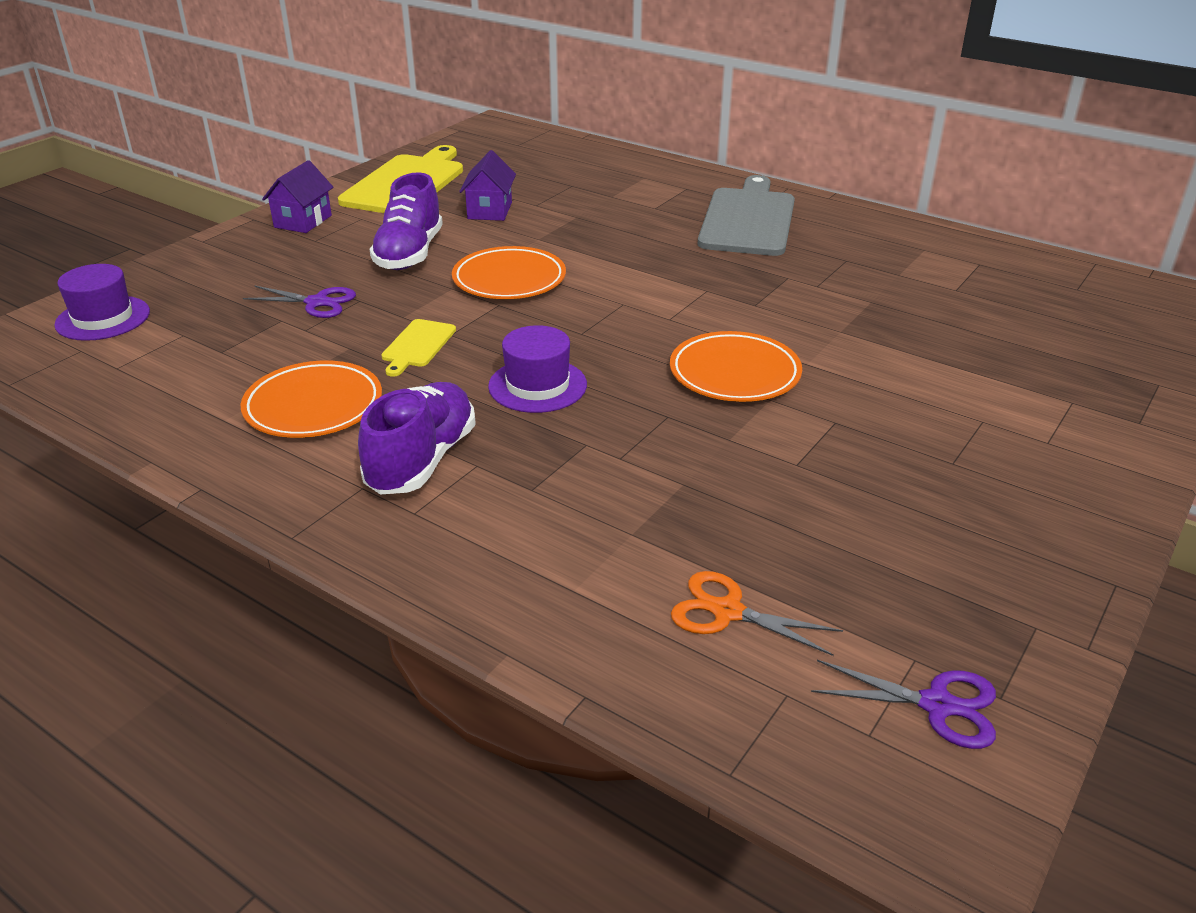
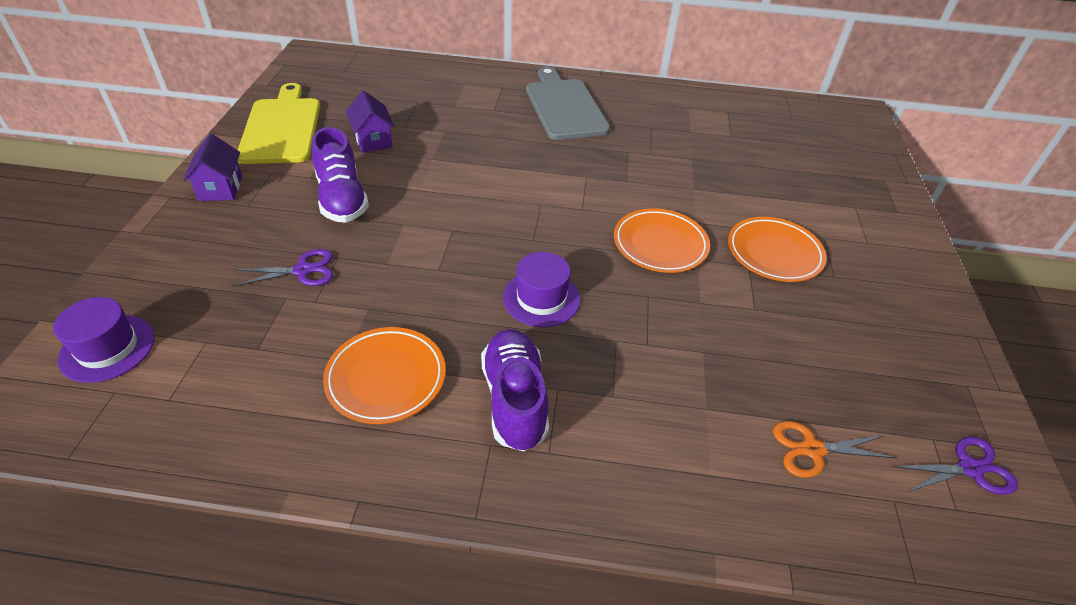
camera: 30 degrees left, 10 degrees up
yellow cutting board [381,319,456,377] -> none
orange plate [452,246,566,299] -> orange plate moved to [728,217,827,282]

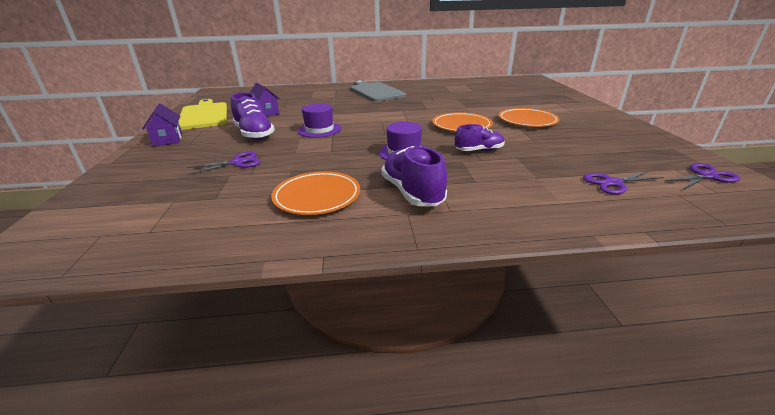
camera: 10 degrees left, 15 degrees down
purple hat [53,297,155,383] -> purple hat moved to [297,103,341,138]
orange scissors [773,421,896,478] -> purple scissors [583,171,664,194]
none -> purple shoe [455,124,505,151]

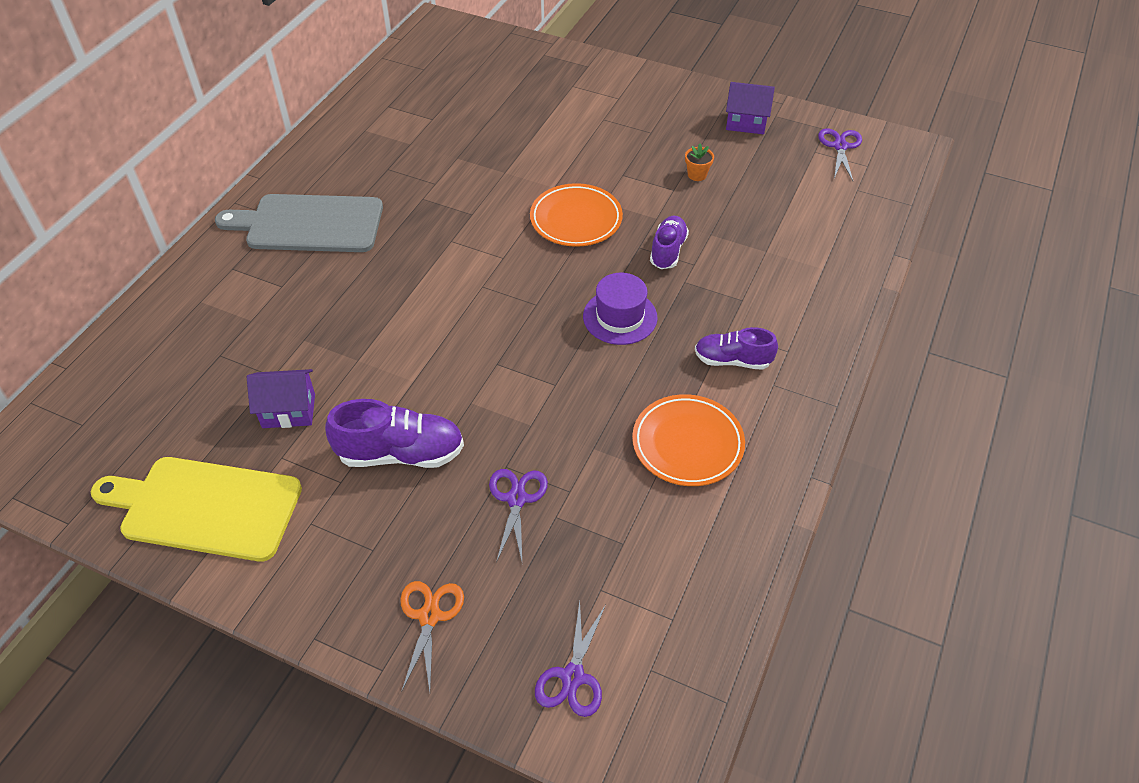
camera: 60 degrees left, 20 degrees up
purple house [142,103,182,146] -> purple house moved to [726,82,775,134]
purple hat [297,103,341,138] -> none
purple shoe [381,146,447,206] -> purple shoe [695,327,778,370], size x0.66
orange plate [498,108,560,127] -> none
purple scissors [583,171,664,194] -> purple scissors moved to [535,601,606,717]
none -> orange scissors [400,581,464,692]
none -> orange flower pot [685,144,714,181]

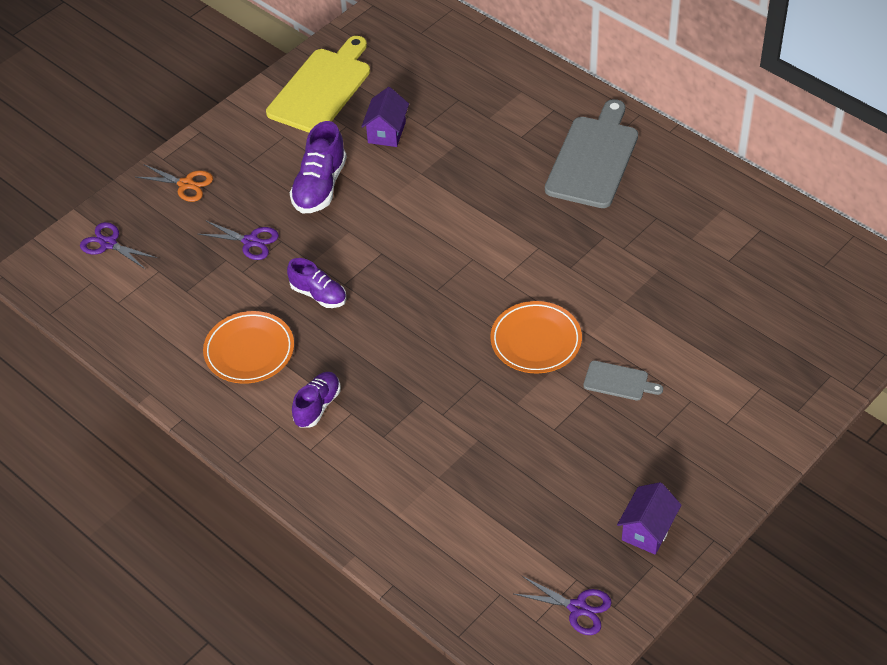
camera: 110 degrees right, 0 degrees up
purple hat [583,273,658,345] -> none
purple shoe [650,216,689,269] -> purple shoe moved to [287,258,346,308]
orange flower pot [685,144,714,181] -> none
none -> grey cutting board [583,361,663,401]

